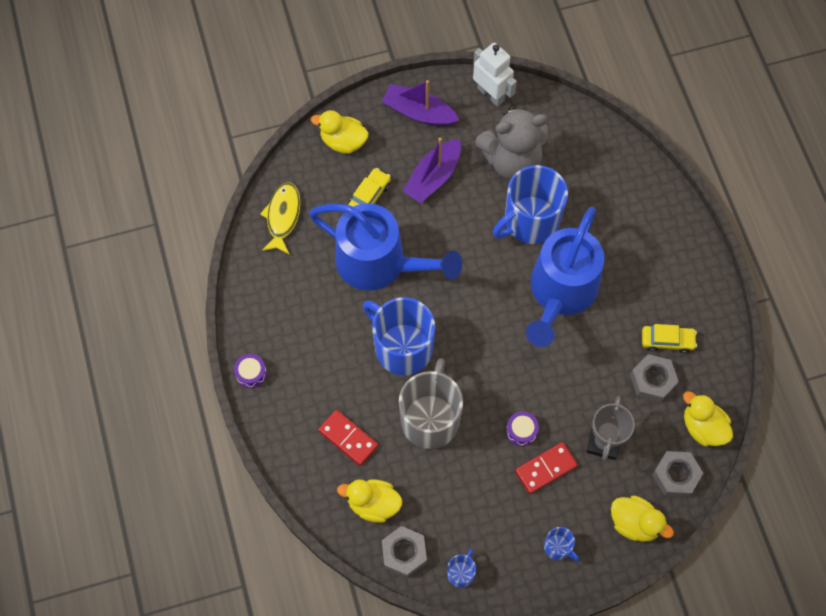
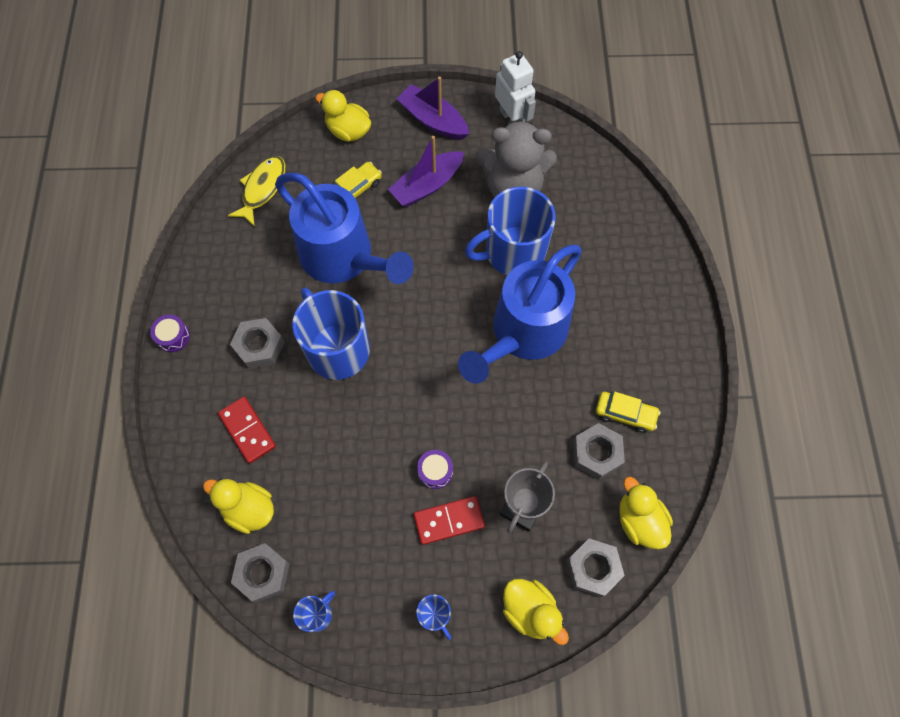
camera: 15 degrees right, 0 degrees up
grey mug [399,358,463,449] -> none
none -> grey nut [230,318,285,369]

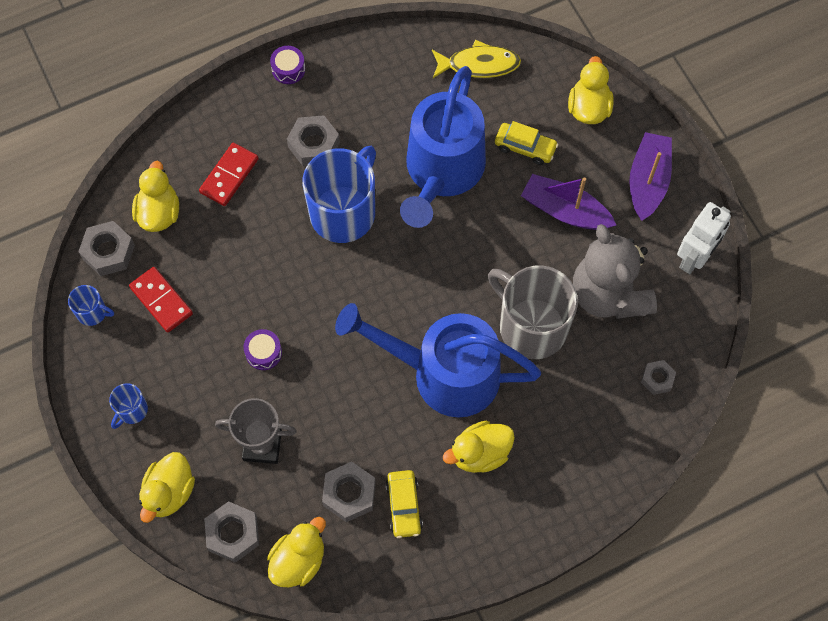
camera: 65 degrees right, 0 degrees up
red domino [414,496,485,545] -> red domino moved to [129,267,193,332]
blue mug [465,187,556,275] -> grey mug [488,265,578,359]
none -> yellow duck [443,421,515,473]
none -> grey nut [641,360,676,395]

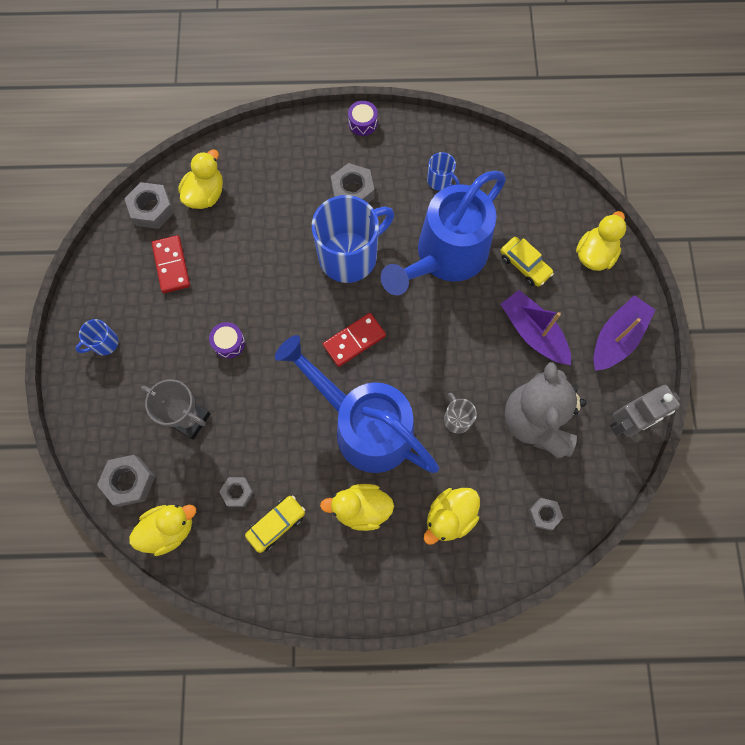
camera: 25 degrees right, 5 degrees up
blue mug [68,285,114,326] -> blue mug moved to [427,152,460,191]
yellow duck [139,452,195,523] -> yellow duck moved to [424,488,480,545]
red domino [199,143,259,206] -> red domino moved to [323,313,386,367]
grey nut [322,462,376,522] -> grey nut [219,477,254,507], size x0.62
yellow car [386,470,423,538] -> yellow car turned 150 degrees counterclockwise [245,495,305,553]
yellow fish [432,40,521,78] -> none
grey mug [488,265,578,359] -> grey mug [444,393,477,434], size x0.44
white robot [677,202,731,274] -> grey robot [610,385,680,437]

